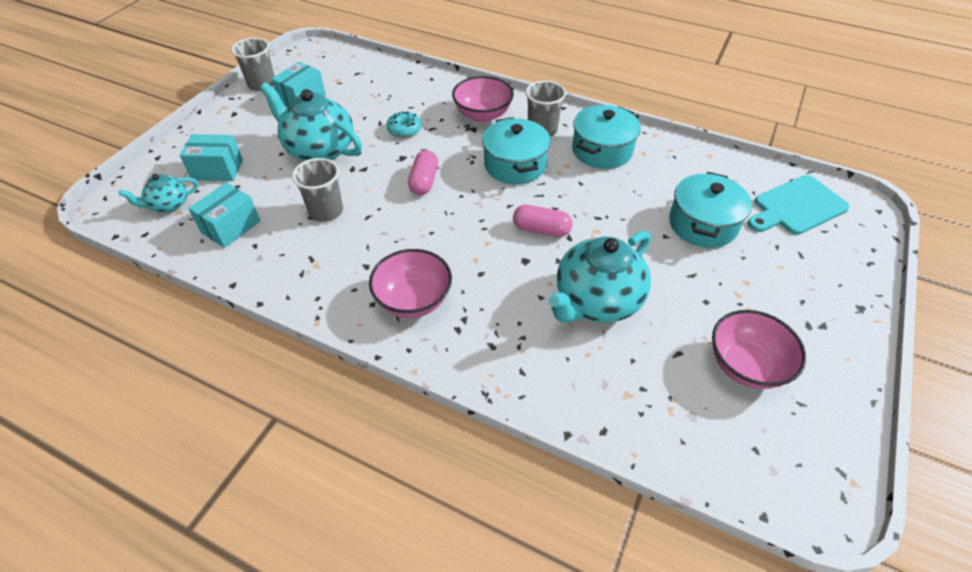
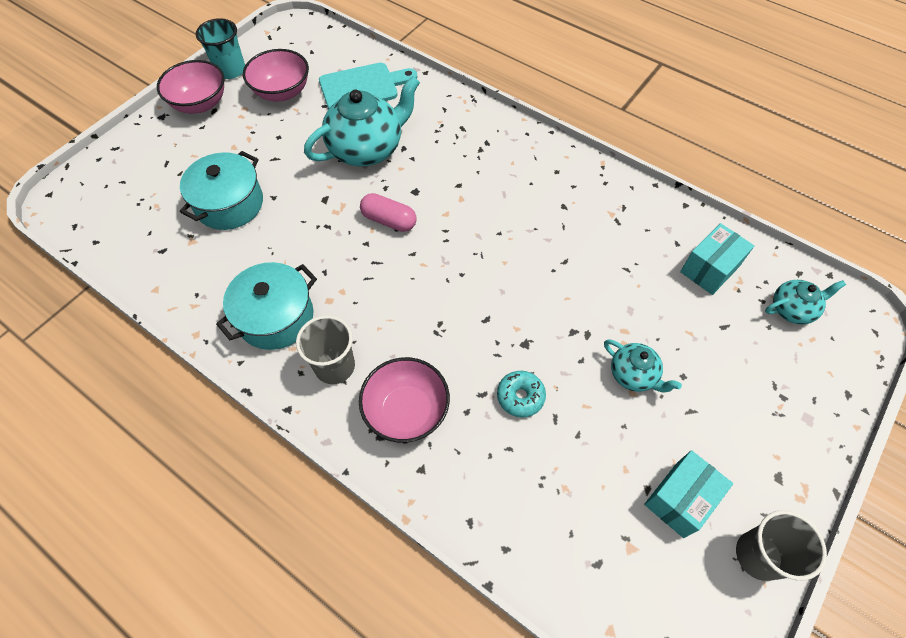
camera: 170 degrees left, 10 degrees up
turquoise box [180,134,243,181] -> none
turquoise teapot [260,82,362,161] -> turquoise teapot [604,339,682,393], size x0.52
grey cup [292,158,343,222] -> none
pink bowl [369,249,452,318] -> pink bowl moved to [157,60,224,114]
pink capsule [408,150,438,195] -> none
turquoise pot [482,117,551,184] -> none
turquoise cutting board [747,175,850,235] -> turquoise cutting board moved to [319,63,417,110]
none -> turquoise cup [196,18,245,79]

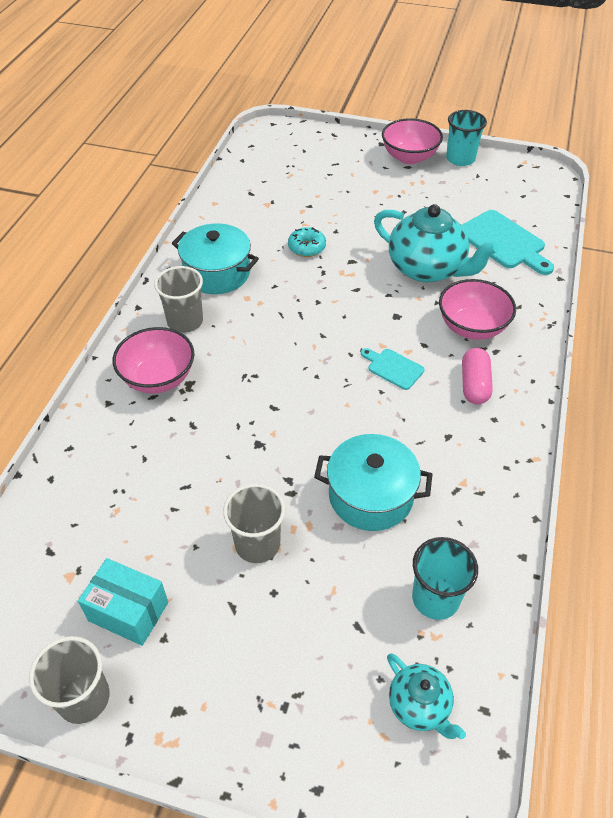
camera: 70 degrees right, 10 degrees down
turquoise pot [180,151,263,230] -> turquoise pot moved to [314,434,432,531]
pink bowl [243,49,309,102] -> pink bowl moved to [439,279,516,340]
pink capsule [360,193,416,232] -> pink capsule moved to [462,348,493,404]
turquoise donut [497,371,546,417] -> turquoise donut moved to [288,227,326,257]
turquoise teapot [604,339,682,393] -> grey cup [223,484,285,563]
turquoise box [680,223,754,295] -> turquoise cup [412,537,478,620]
none -> turquoise cutting board [361,348,425,390]

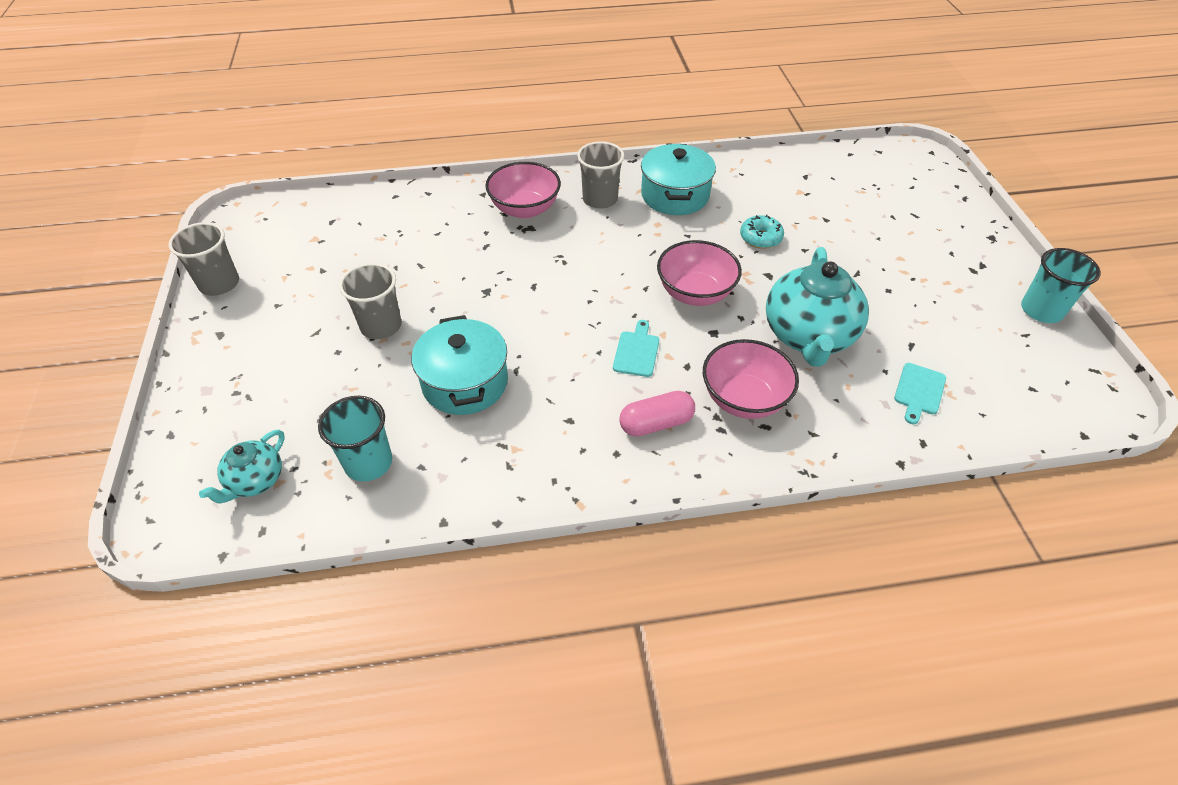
camera: 65 degrees right, 0 degrees up
turquoise box [78,558,168,646] -> none
pink bowl [382,118,443,164] -> pink bowl moved to [657,240,742,306]
turquoise cutting board [461,210,554,275] -> turquoise cutting board [894,363,946,424], size x0.55

